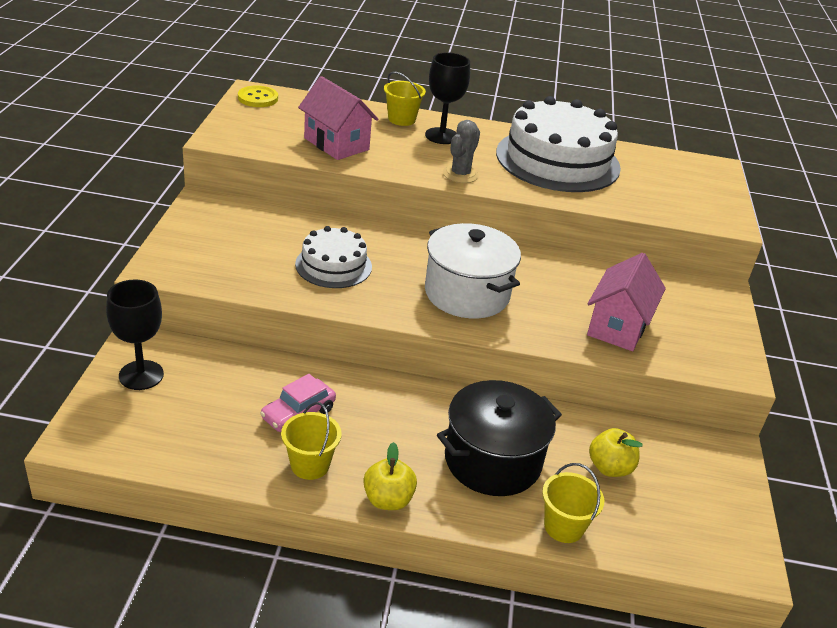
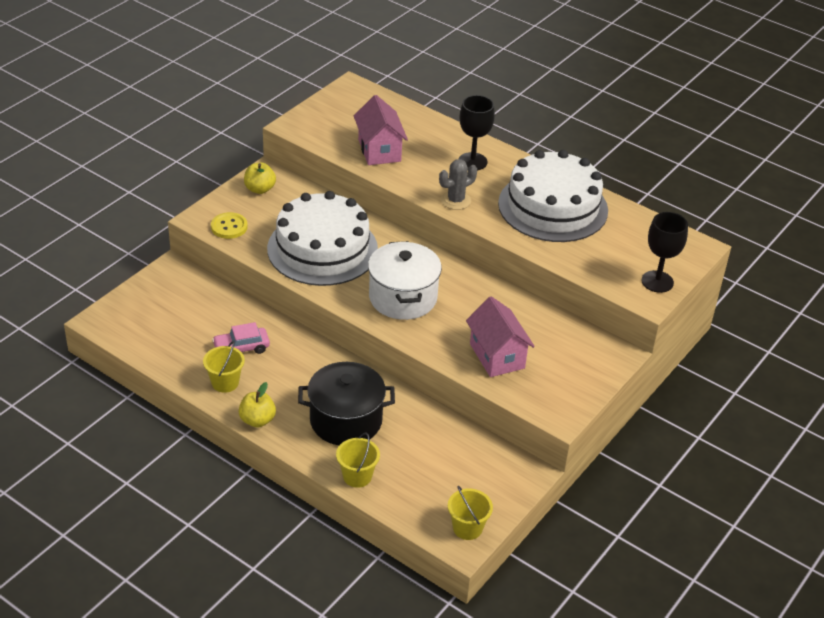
camera: 30 degrees right, 5 degrees up
black goblet [106,279,164,390] -> black goblet moved to [641,212,688,293]
yellow button [238,85,278,107] -> yellow button moved to [211,212,248,239]
white cake [295,226,372,288] -> white cake [267,191,378,286], size x1.86
yellow bucket [384,71,426,126] -> yellow bucket moved to [448,486,493,540]
pink house [587,253,666,351] -> pink house turned 75 degrees counterclockwise [466,296,535,377]
yellow apple [589,428,643,477] -> yellow apple moved to [244,163,276,194]

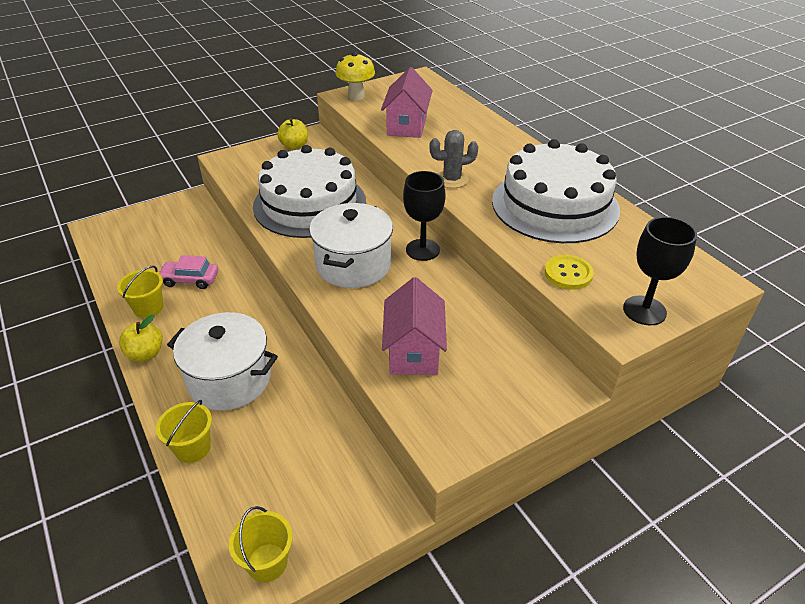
camera: 25 degrees right, 0 degrees up
yellow button [211,212,248,239] -> yellow button moved to [544,255,594,290]
black pot [298,362,395,446] -> white pot [167,312,278,411]
black goblet [459,95,495,171] -> black goblet moved to [403,171,446,261]
none -> yellow mushroom [336,52,375,100]

